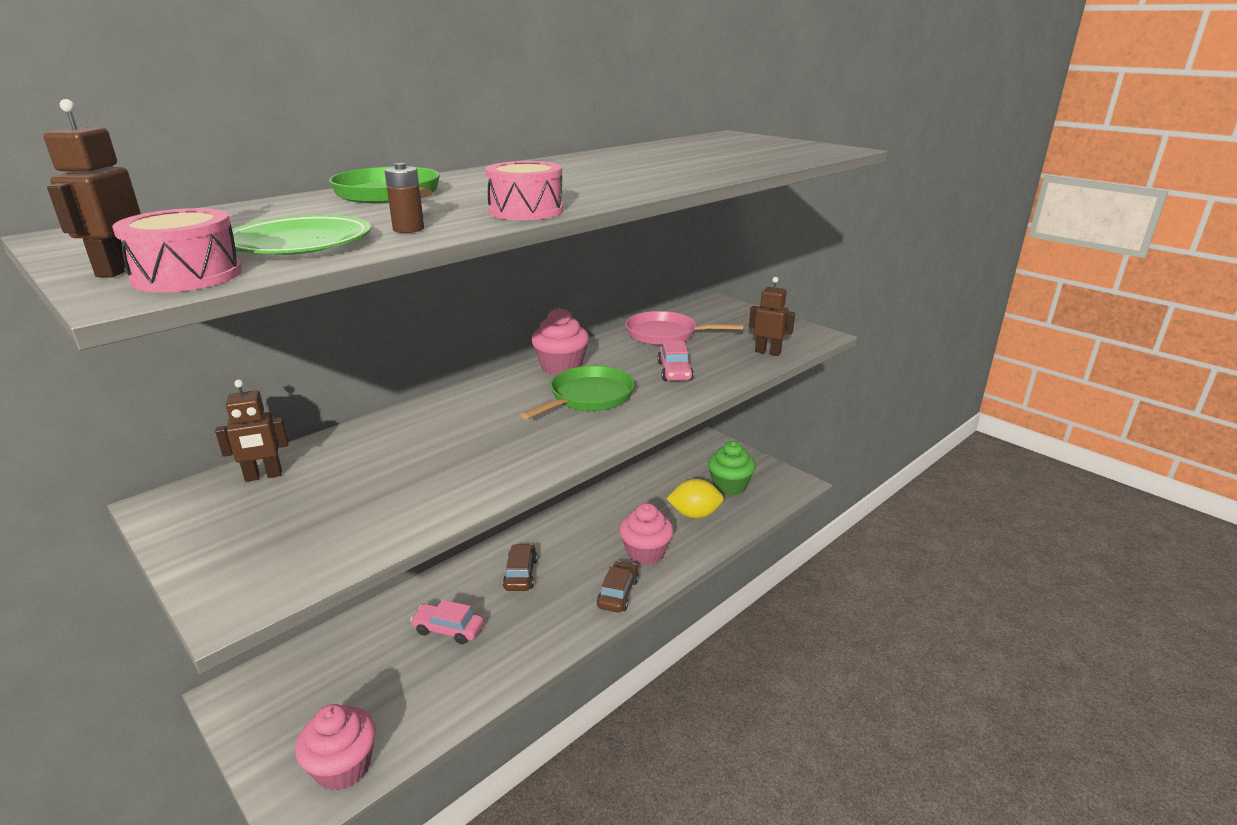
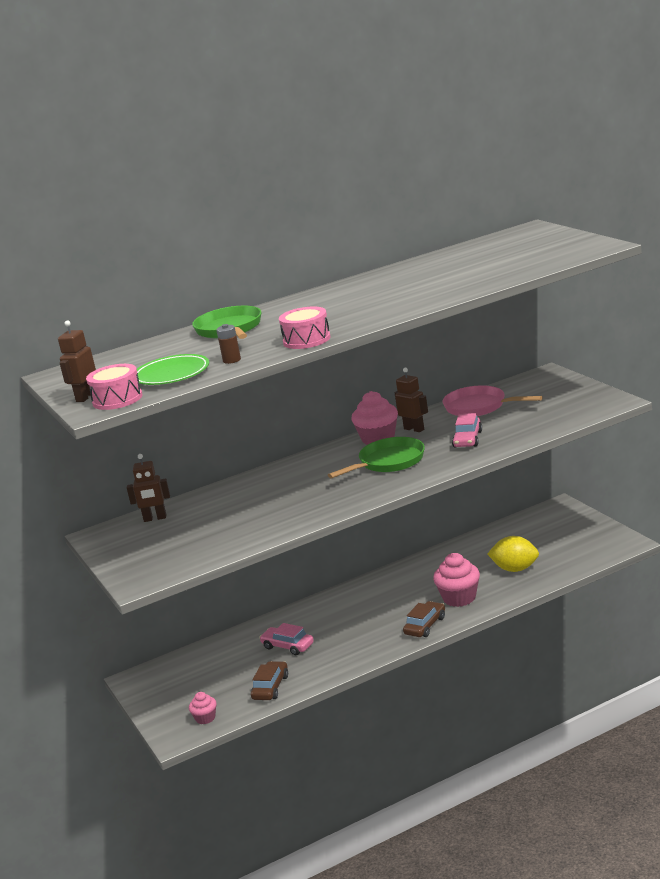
camera: 20 degrees right, 5 degrees down
pink cupcake [295,704,376,791] -> pink cupcake [189,692,217,724], size x0.55
brown car [503,544,537,591] -> brown car moved to [251,661,288,700]
green cupcake [708,441,756,495] -> none
brown robot [749,277,795,356] -> brown robot moved to [395,368,428,432]

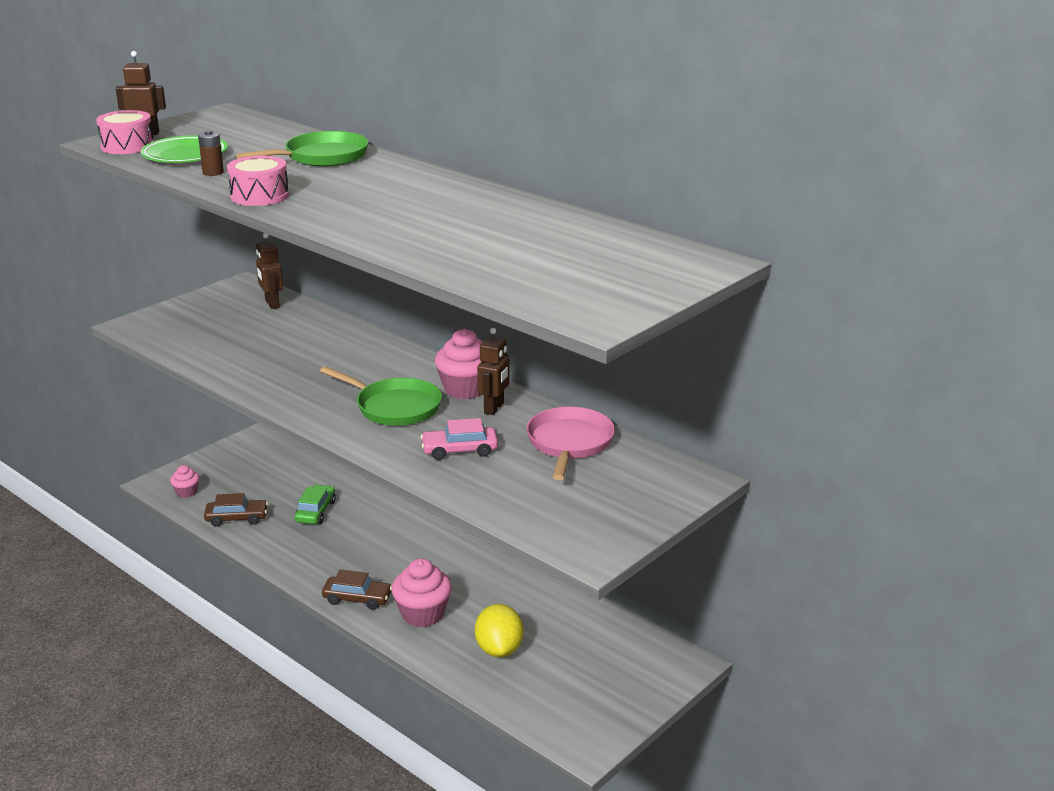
camera: 65 degrees right, 5 degrees up
pink car [259,623,314,655] -> green car [295,484,336,524]

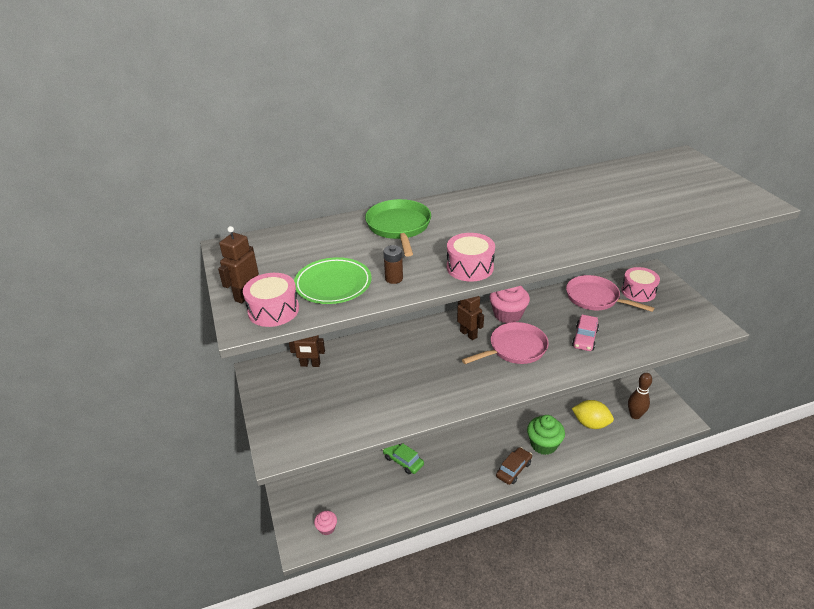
camera: 60 degrees left, 10 degrees up
brown car [204,493,268,526] -> none
green pan [320,366,442,426] -> pink pan [462,322,549,364]
pink cupcake [392,558,452,627] -> green cupcake [527,415,565,455]
brown robot [477,328,510,415] -> brown robot moved to [457,296,484,340]
none -> pink drum [621,267,660,302]
none -> brown bowling pin [628,373,652,419]

